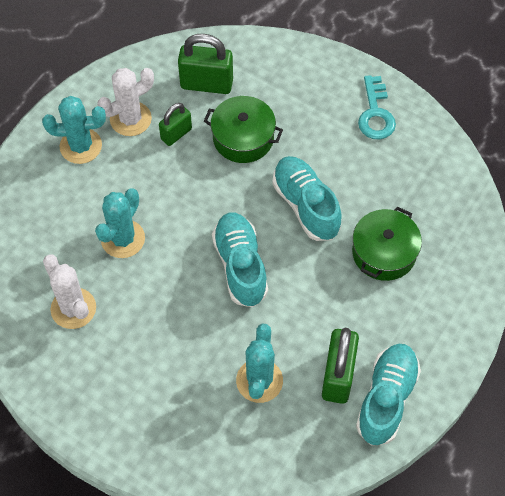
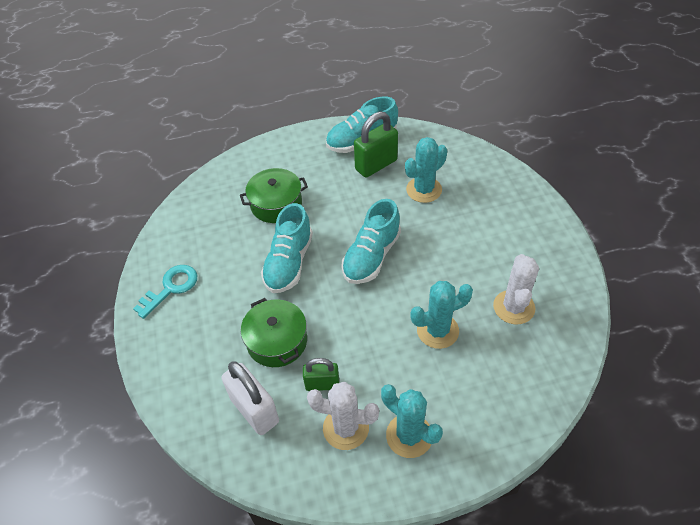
camera: 135 degrees left, 10 degrees down
green padlock [178,34,233,94] -> white padlock [221,361,279,435]

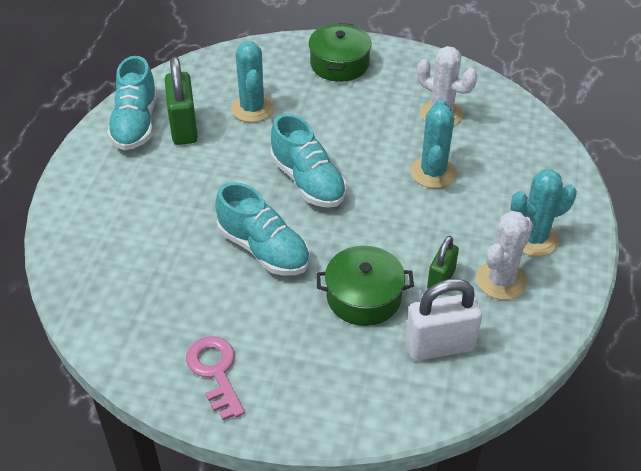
camera: 65 degrees left, 5 degrees down
turquoise key [133,265,197,319] -> pink key [186,336,245,420]
green pot [240,168,308,223] -> green pot moved to [309,23,372,82]

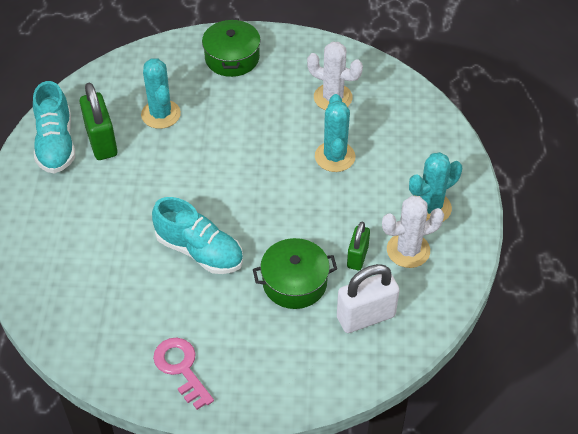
camera: 10 degrees left, 5 degrees up
turquoise shoe [270,114,347,208] -> none
white cactus [476,211,533,300] -> white cactus turned 45 degrees clockwise [382,196,444,268]

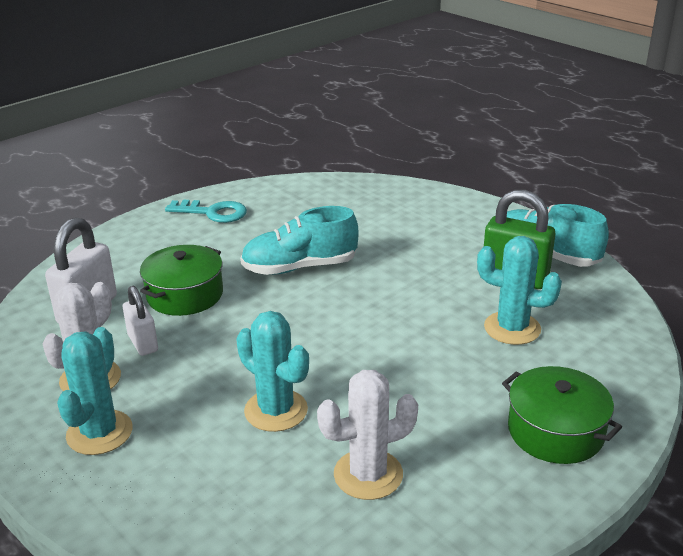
camera: 135 degrees right, 20 degrees down
pink key [153,338,214,410] -> turquoise key [165,199,247,223]
green padlock [347,222,370,270] -> white padlock [123,286,158,356]

